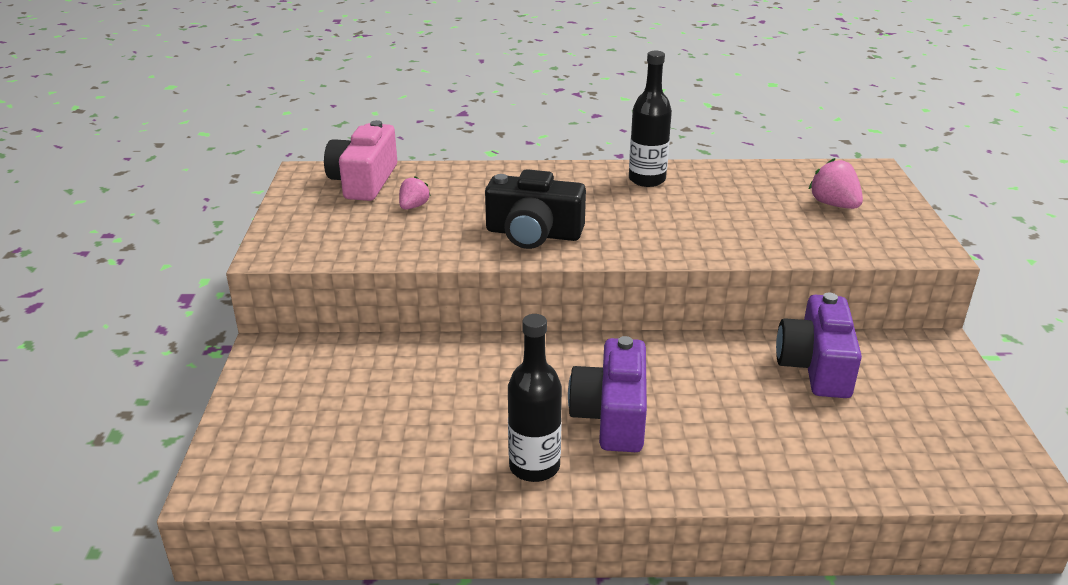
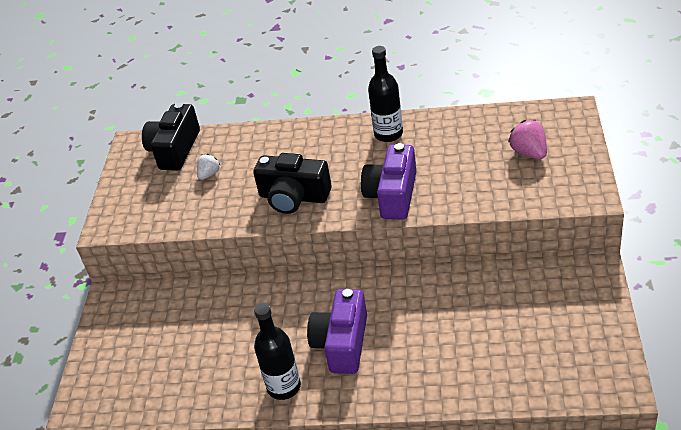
camera: 10 degrees right, 10 degrees up
pink camera [324,120,397,201] -> black camera [142,103,200,171]
pink strawberry [399,176,431,210] -> white strawberry [197,154,221,180]
purple camera [776,293,862,398] -> purple camera moved to [361,143,416,220]

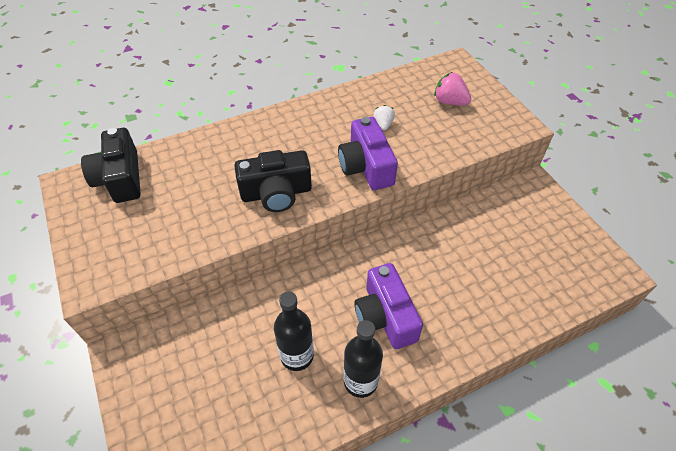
camera: 35 degrees left, 10 degrees up
white strawberry [197,154,221,180] -> white strawberry moved to [373,105,395,130]
black bottle [368,46,403,142] -> black bottle moved to [274,292,314,371]

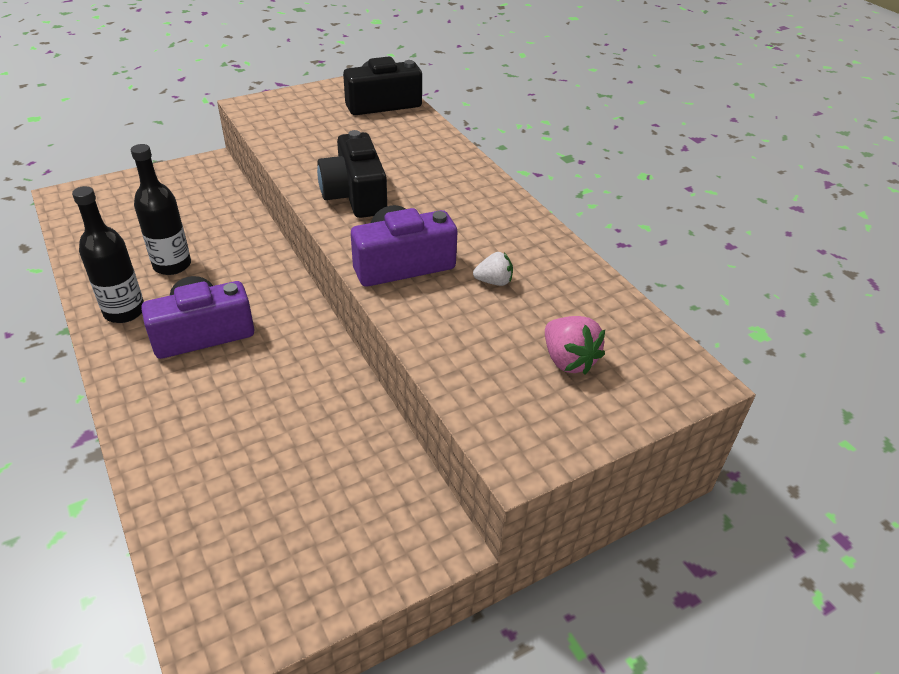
camera: 85 degrees right, 10 degrees down
pink strawberry [434,72,471,105] -> pink strawberry turned 120 degrees clockwise [545,316,605,374]

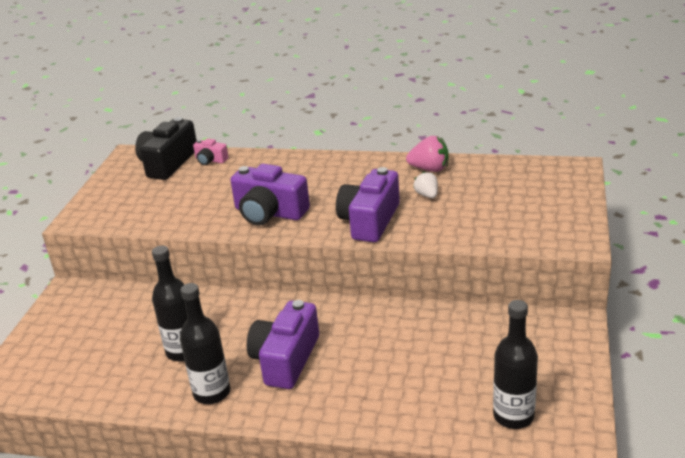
camera: 45 degrees left, 10 degrees down
black camera [317,130,387,218] -> purple camera [230,164,310,226]
white strawberry [473,252,513,286] -> white strawberry turned 60 degrees counterclockwise [413,171,438,198]
pink strawberry [545,316,605,374] -> pink strawberry moved to [406,136,449,172]
none -> pink camera [193,138,228,165]
none -> black bottle [493,300,538,429]

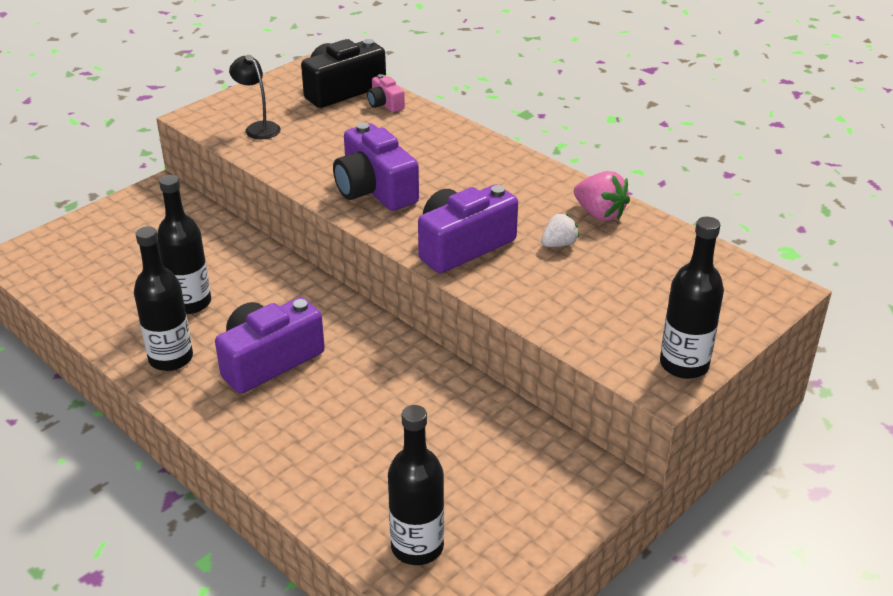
camera: 30 degrees right, 5 degrees up
white strawberry [413,171,438,198] -> white strawberry turned 45 degrees clockwise [541,213,579,247]
none -> black lamp [229,55,281,139]
none -> black bottle [660,217,724,379]

